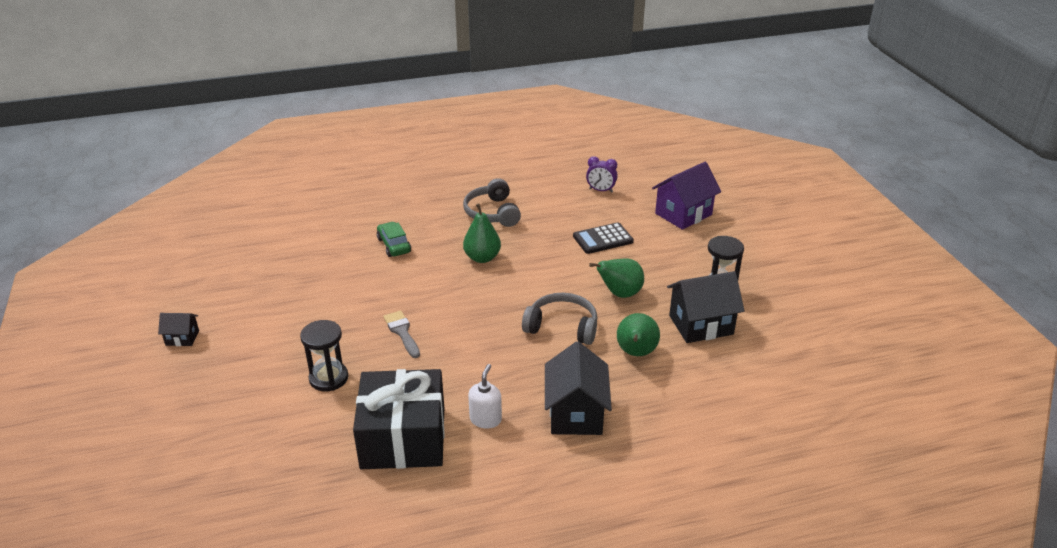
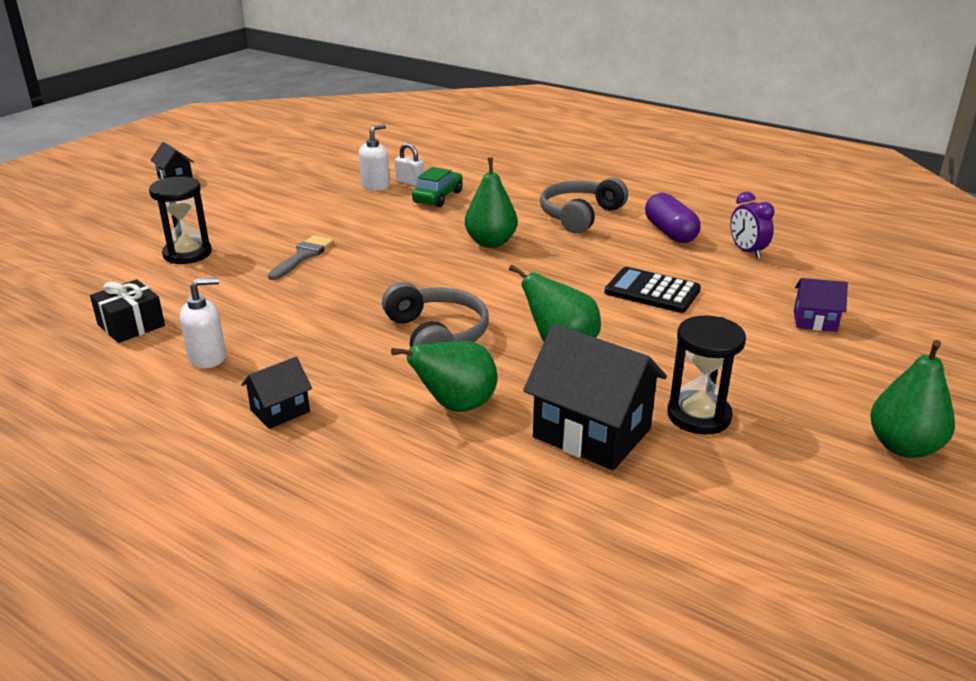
camera: 50 degrees right, 5 degrees down
black gift [353,369,445,469] -> black gift [90,279,165,343], size x0.48
black house [545,341,612,435] -> black house [241,357,312,429], size x0.52
purple house [652,162,721,230] -> purple house [794,278,848,332], size x0.52
none -> white soap dispenser [359,124,390,191]
none -> white padlock [394,143,424,186]
none -> purple capsule [645,193,701,243]
none -> green pear [870,340,955,458]

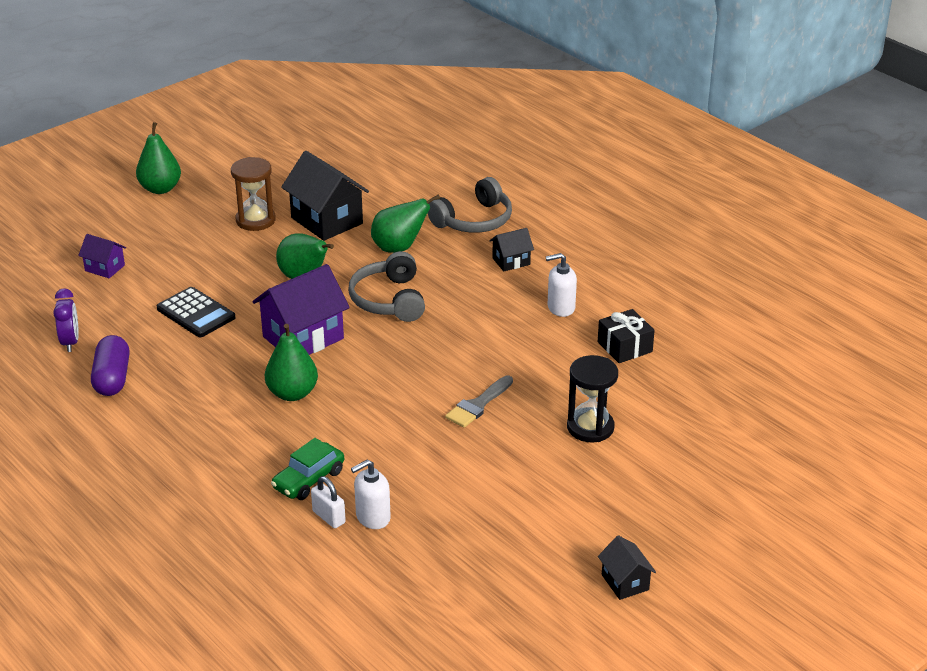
camera: 165 degrees left, 5 degrees up
grey headphones [540,177,628,234] -> grey headphones moved to [428,177,512,233]
black hourglass [667,316,746,434] -> brown hourglass [231,157,276,231]
none -> purple house [252,264,350,355]

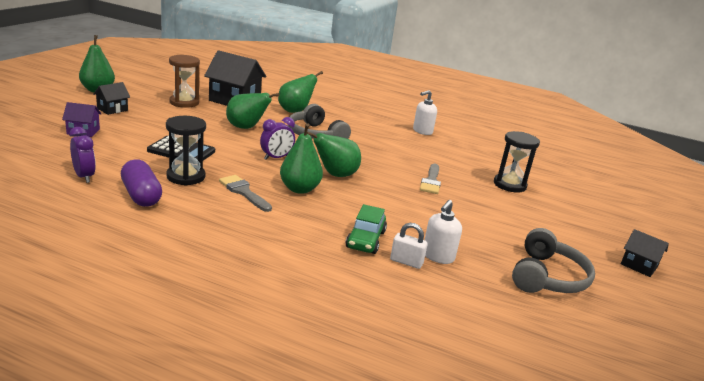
camera: 30 degrees left, 10 degrees down
purple house [252,264,350,355] -> purple clock [260,117,295,160]
grey headphones [428,177,512,233] -> grey headphones moved to [512,228,595,293]
black house [489,228,534,272] -> black house moved to [93,82,130,115]
black gift [598,309,655,363] -> none
none -> black hourglass [166,116,206,185]
none -> grey brush [219,175,272,212]
none -> green pear [307,132,361,177]

